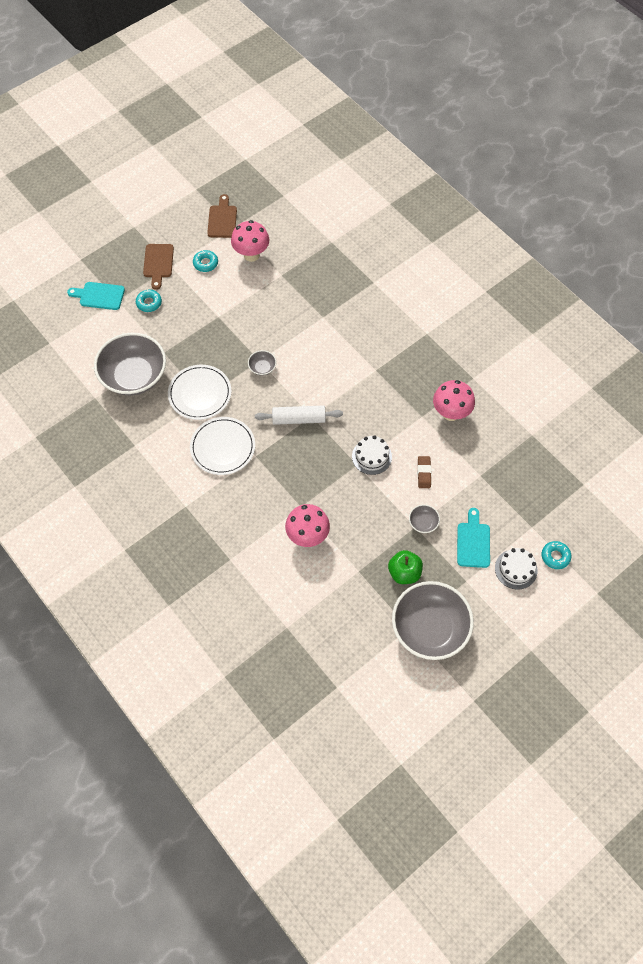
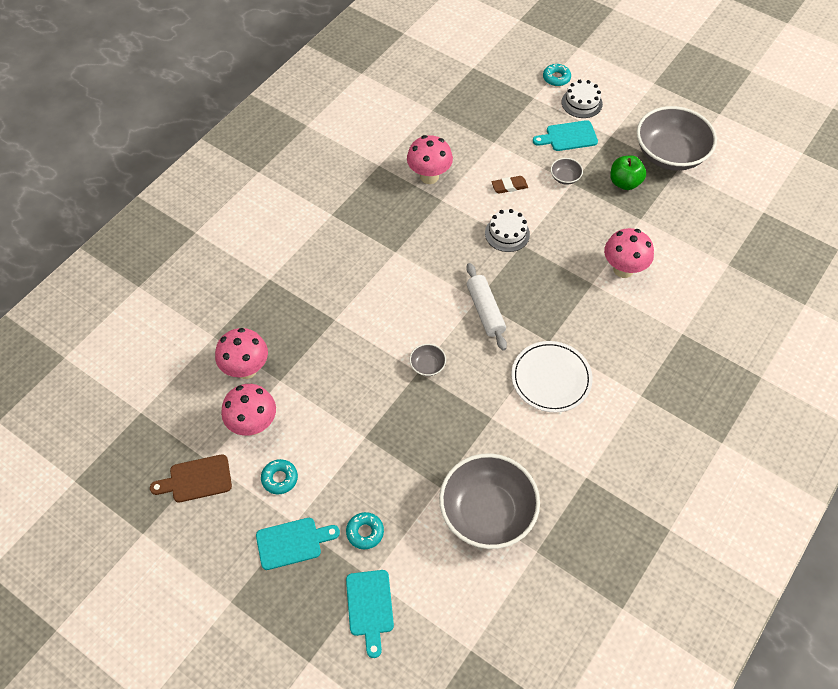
camera: 105 degrees left, 5 degrees down
brown cutting board [143,244,174,290] -> turquoise cutting board [256,518,340,570]
white plate [168,365,232,420] -> none
none -> pink mushroom [215,328,268,379]

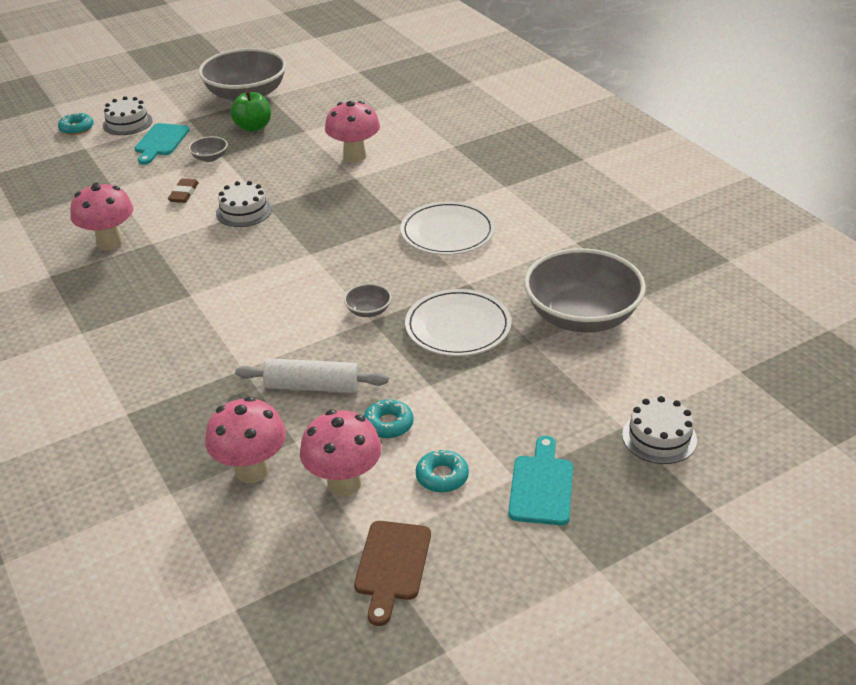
camera: 65 degrees left, 20 degrees down
turquoise donut [346,512,384,549] -> turquoise donut moved to [364,399,414,438]
turquoise cutting board [346,570,394,658] -> white cake [622,396,697,464]
white rolling pin [466,263,507,350] -> white rolling pin moved to [235,358,389,393]
none -> white plate [405,289,511,356]

